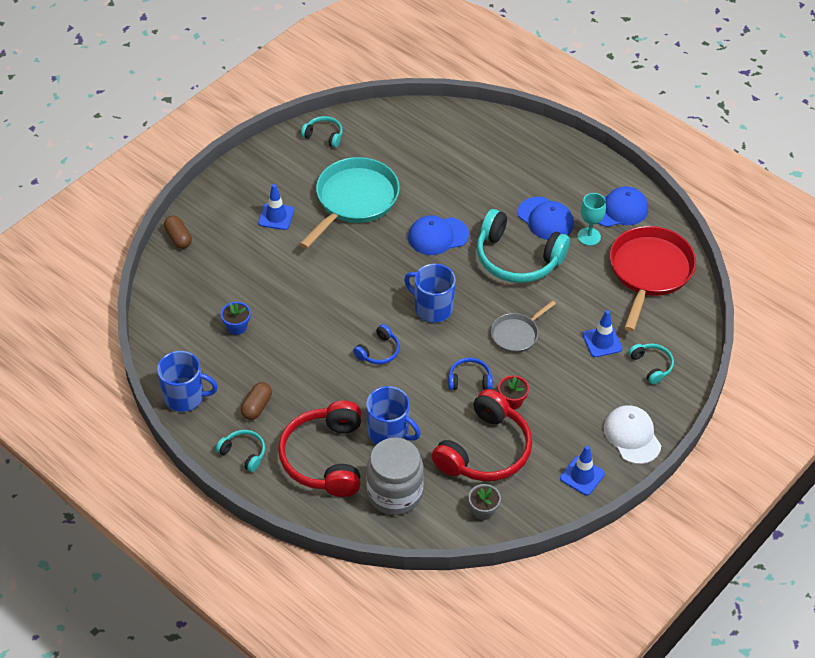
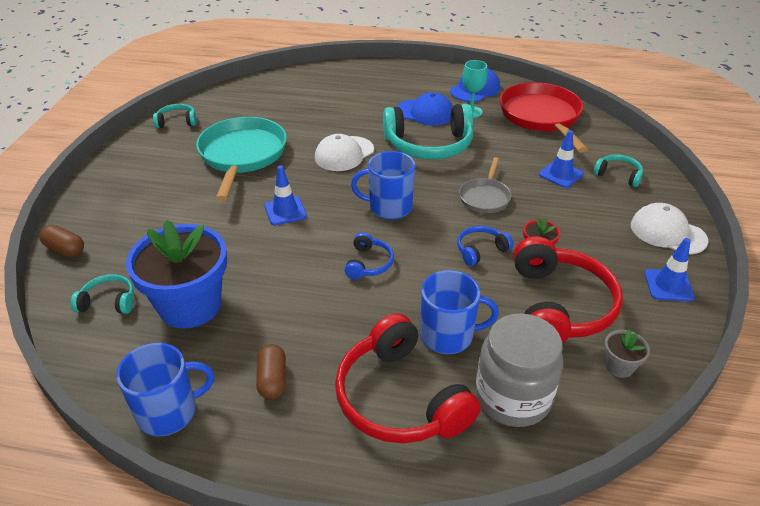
camera: 30 degrees left, 10 degrees down
turquoise headphones [216,430,265,472] -> turquoise headphones moved to [71,274,134,314]
blue flower pot [221,302,251,335] -> blue flower pot [126,220,227,329], size x2.37
blue traffic cone [258,184,294,230] -> blue traffic cone moved to [264,166,307,225]
blue cap [408,215,469,255] -> white cap [315,134,374,171]

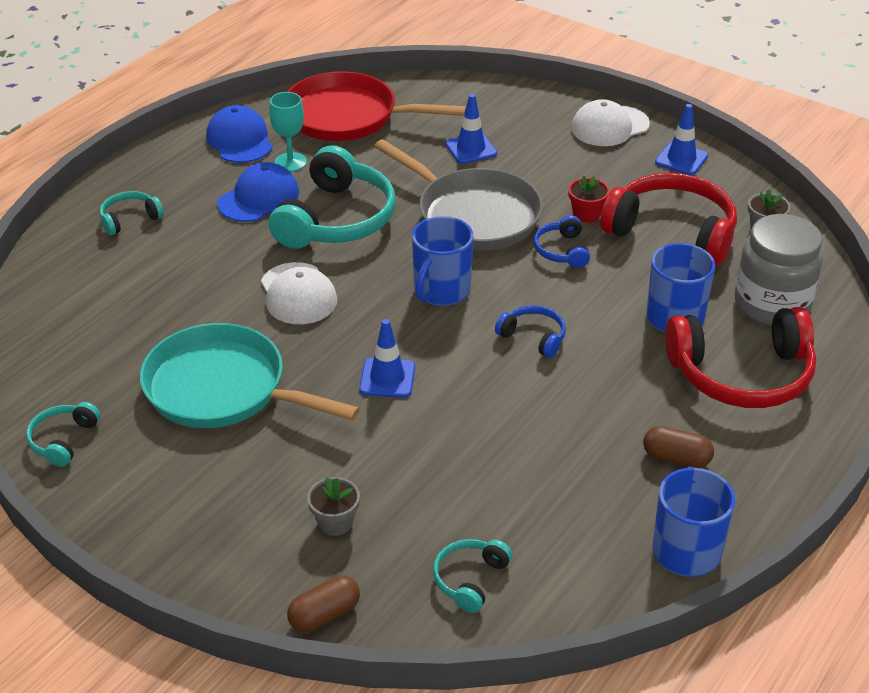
camera: 65 degrees left, 0 degrees up
blue flower pot [126,220,227,329] -> none
grey pan [459,157,511,213] -> grey pan [374,139,543,250], size x1.87
turquoise headphones [594,154,643,187] -> turquoise headphones moved to [100,191,164,235]
none -> grey flower pot [307,477,360,536]

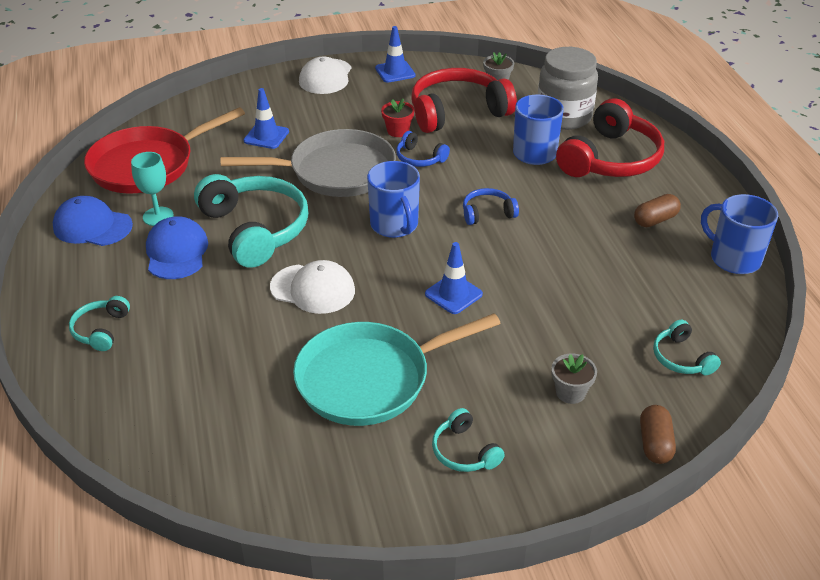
camera: 50 degrees left, 0 degrees up
turquoise headphones [26,402,100,467] -> turquoise headphones moved to [432,408,505,472]

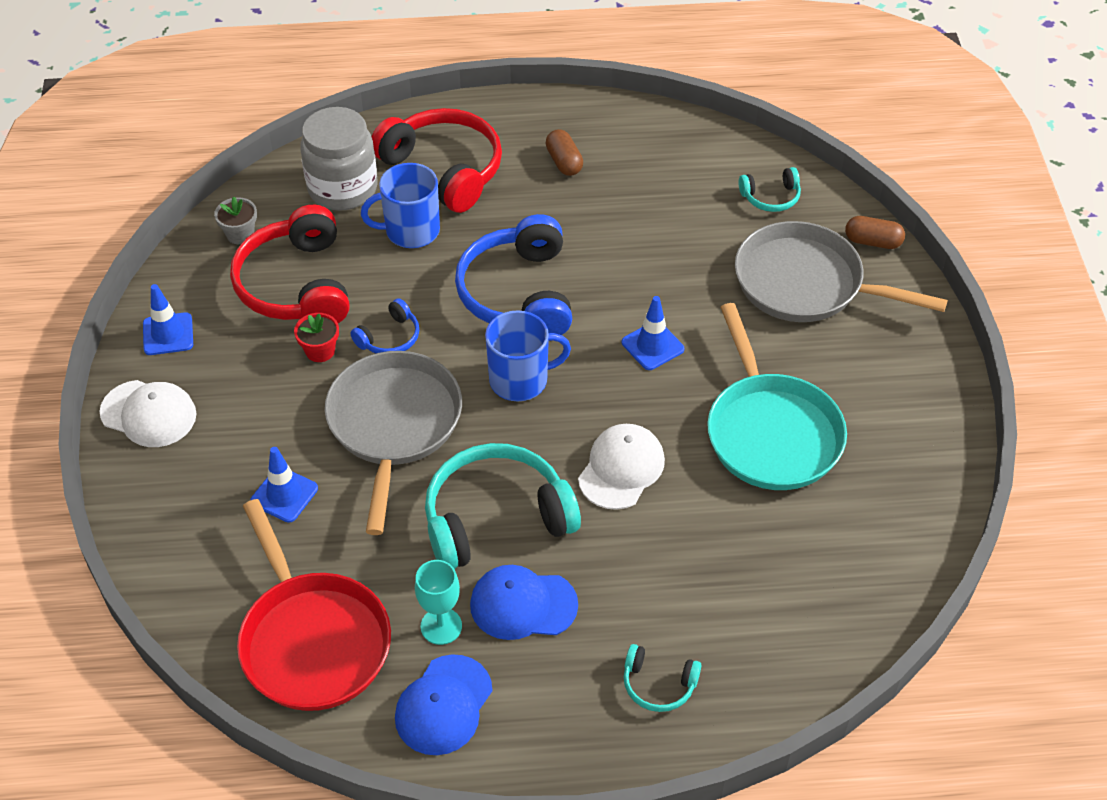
camera: 80 degrees left, 10 degrees up
turquoise headphones [432,408,505,472] -> none
blue headphones [463,188,519,225] -> blue headphones [455,214,572,335], size x2.10
grey flower pot [551,354,597,404] -> grey pan [735,221,948,322]
blue mug [701,194,778,274] -> none

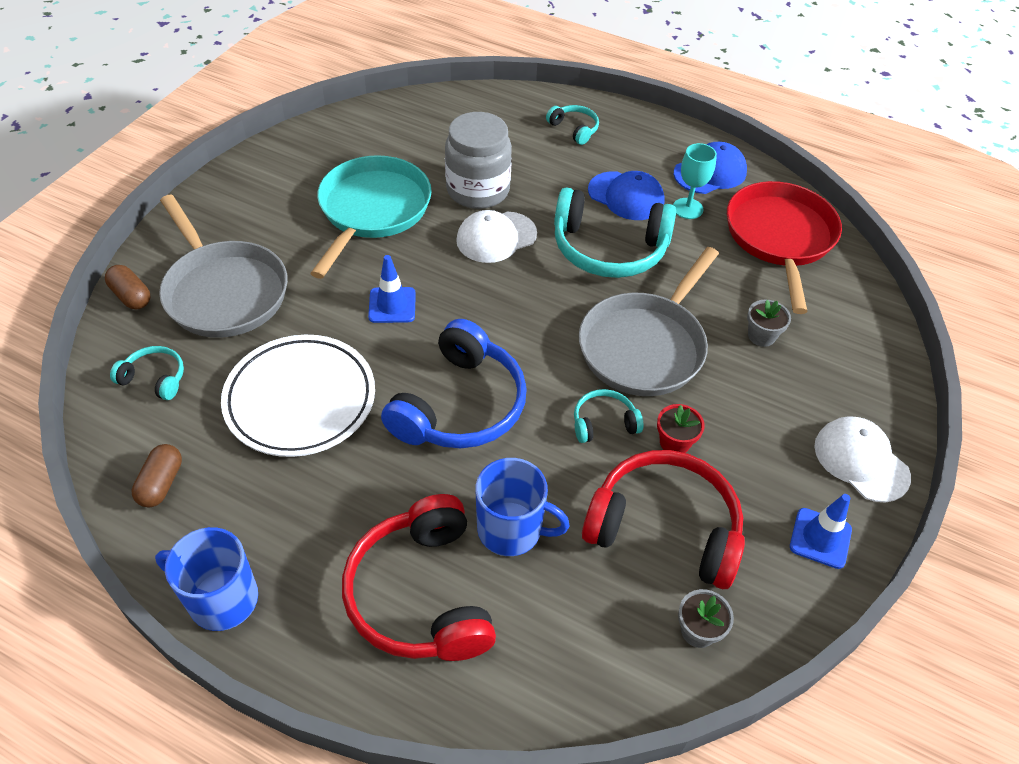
camera: 150 degrees left, 0 degrees up
red headphones [230,205,349,323] -> red headphones turned 90 degrees counterclockwise [582,450,745,589]
blue traffic cone [250,447,318,523] -> grey flower pot [747,300,791,347]
grey jar [300,107,377,211] -> grey jar moved to [445,112,512,209]
blue headphones [350,298,419,353] -> turquoise headphones [574,389,644,443]
blue mug [485,310,571,401] -> blue mug moved to [155,527,258,631]
brown capsule [546,129,583,176] -> brown capsule moved to [131,444,182,507]
none -> white plate [221,335,375,457]

